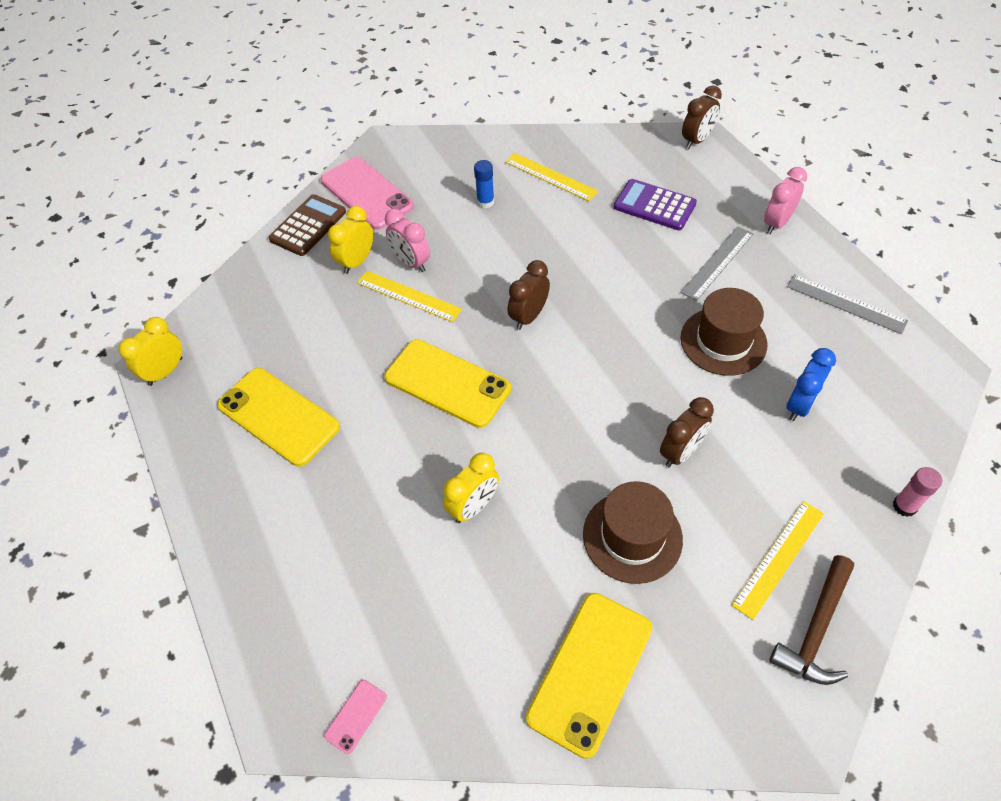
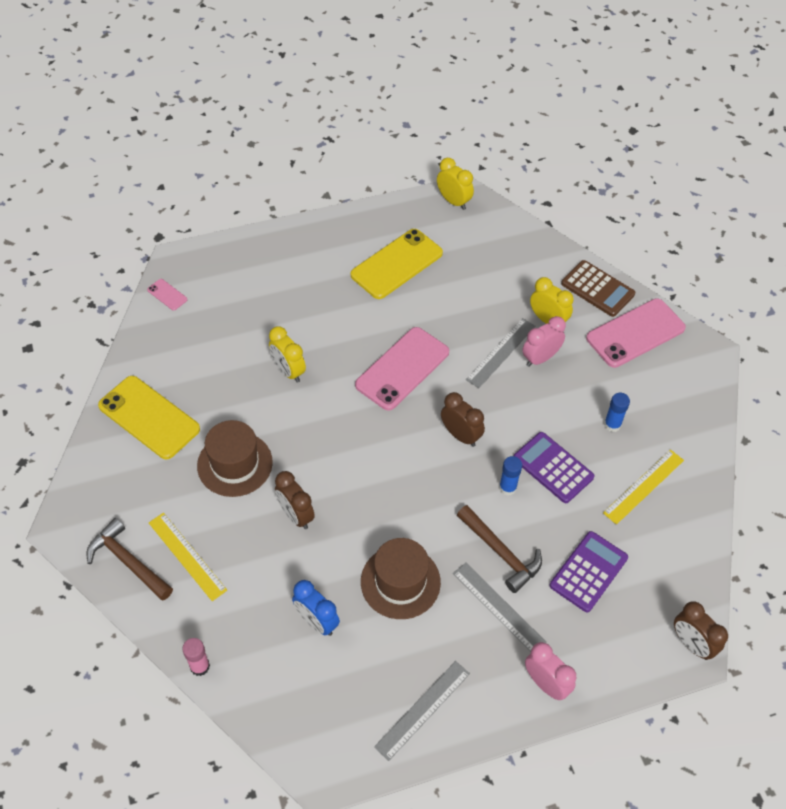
camera: 95 degrees right, 0 degrees up
yellow ruler [357,271,462,322] -> grey ruler [466,318,535,388]
yellow phone [384,339,511,428] -> pink phone [355,327,449,411]
none -> brown hammer [457,505,542,593]
none -> blue glue stick [499,456,522,496]
none -> purple calculator [514,432,594,503]

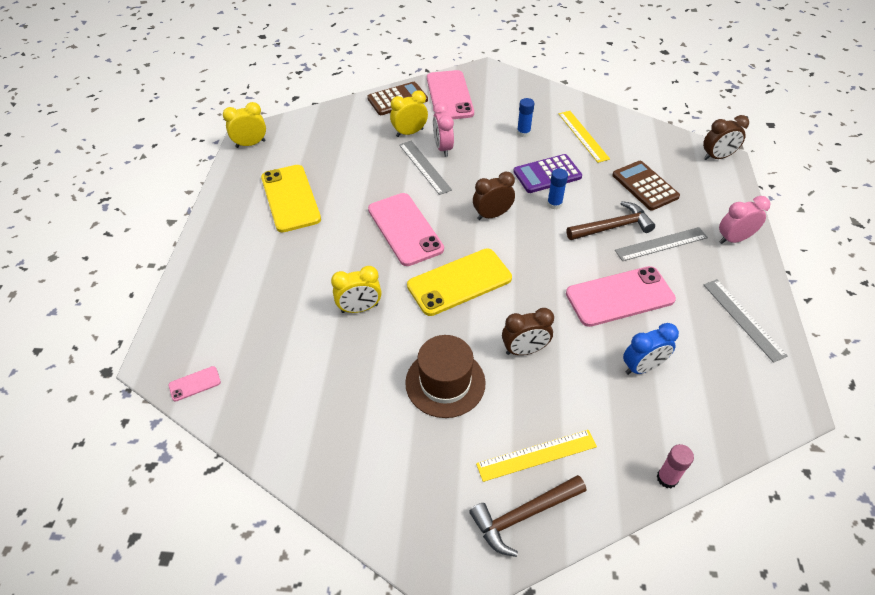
camera: 65 degrees left, 5 degrees down
yellow phone [98,376,200,459] -> yellow phone moved to [407,248,512,316]
brown hat [361,538,441,619] -> pink phone [566,266,676,327]
purple calculator [550,531,628,612] -> brown calculator [612,161,680,210]

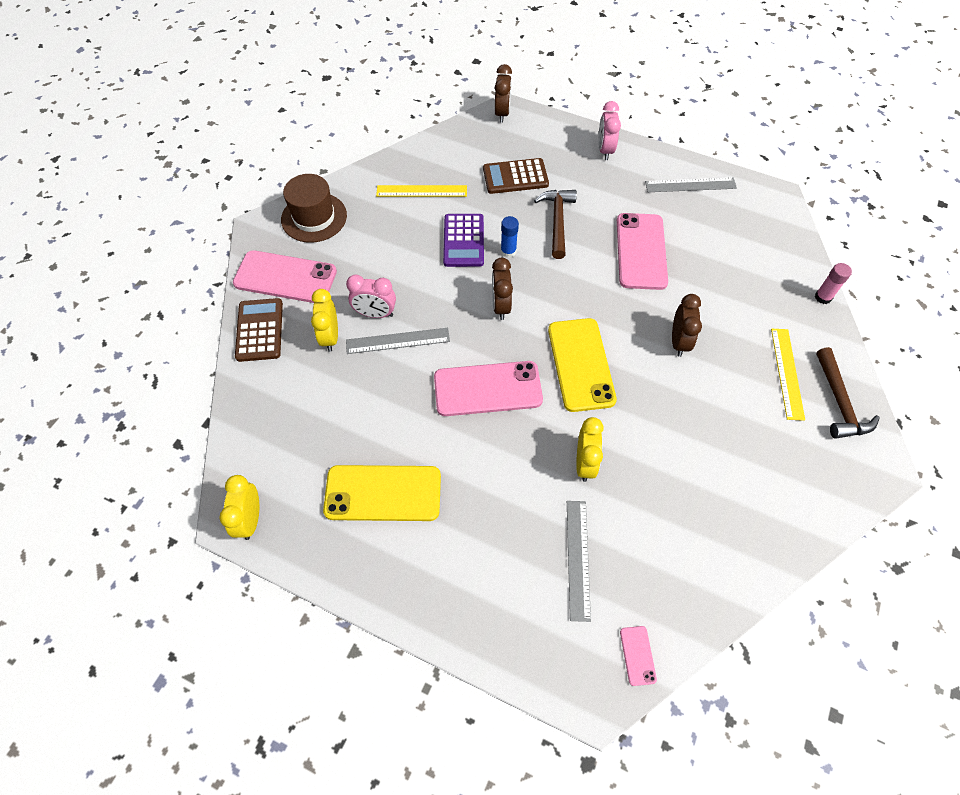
camera: 70 degrees left, 10 degrees up
brown hat [405,335,485,418] -> brown hat moved to [281,174,347,243]
blue glue stick [517,98,534,137] -> none
grey ruler [615,227,708,261] -> grey ruler moved to [567,501,591,622]
blue clock [623,323,679,375] -> none

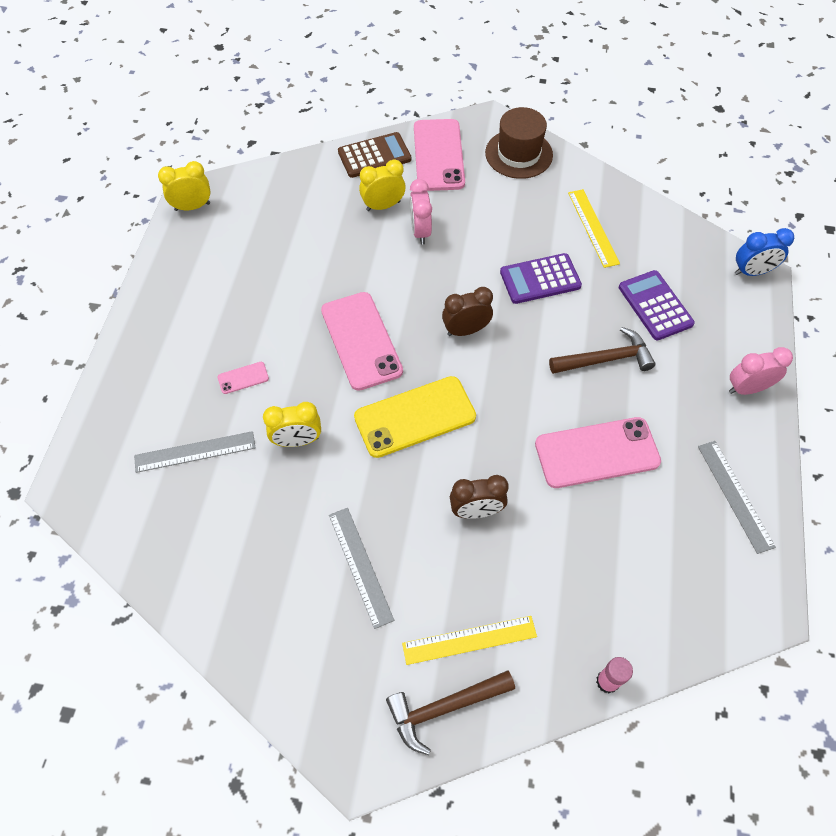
camera: 75 degrees right, 0 degrees up
yellow phone [323,465,441,521] -> none
grey ruler [346,328,450,354] -> grey ruler moved to [329,508,394,629]
brown calculator [483,158,549,194] -> purple calculator [619,270,695,340]
brown clock [495,64,512,122] -> blue clock [735,228,794,276]
blue glue stick [501,216,519,258] -> none
pink phone [620,626,657,686] -> pink phone moved to [218,362,269,394]

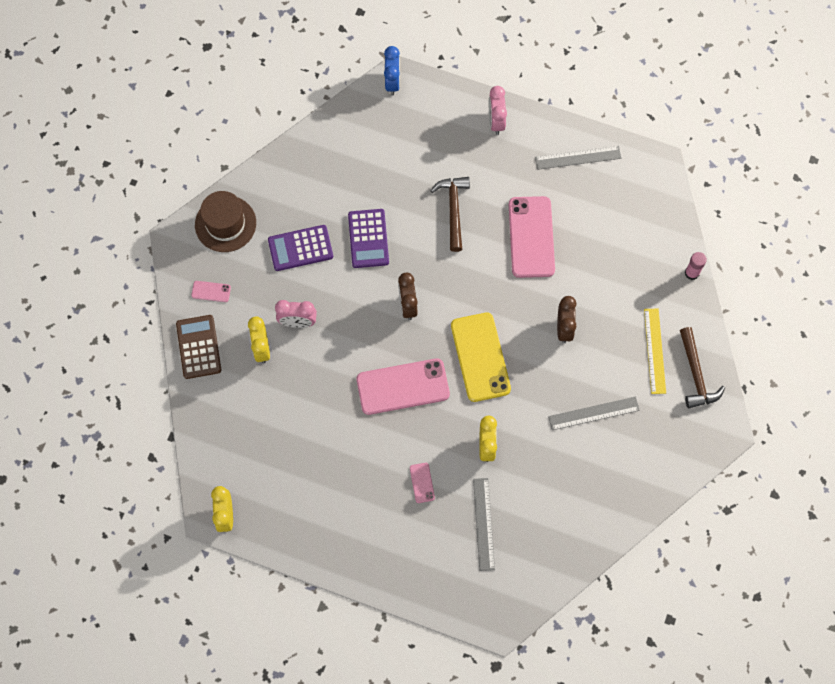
camera: 80 degrees left, 10 degrees up
pink phone [414,119,465,191] -> pink phone [191,281,231,302], size x0.43
yellow ruler [568,189,620,268] -> none
purple calculator [619,270,695,340] -> purple calculator moved to [268,225,333,271]

